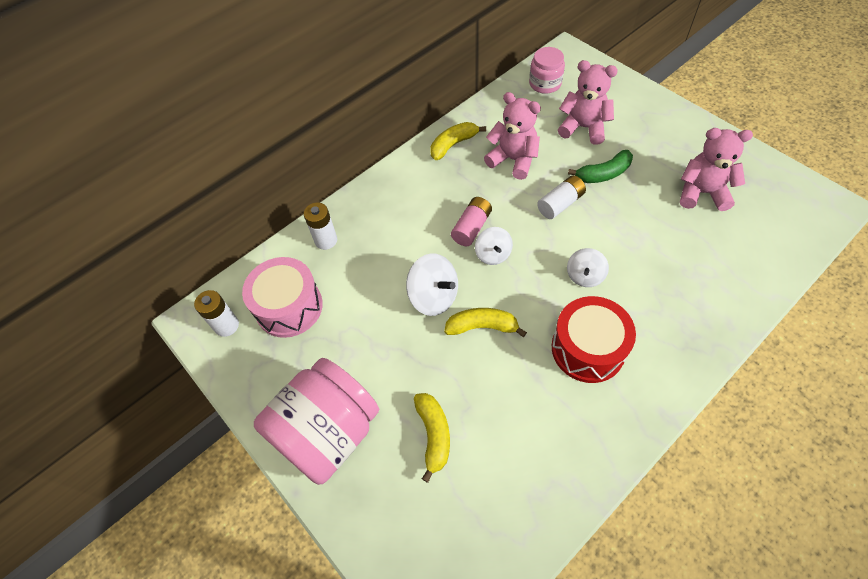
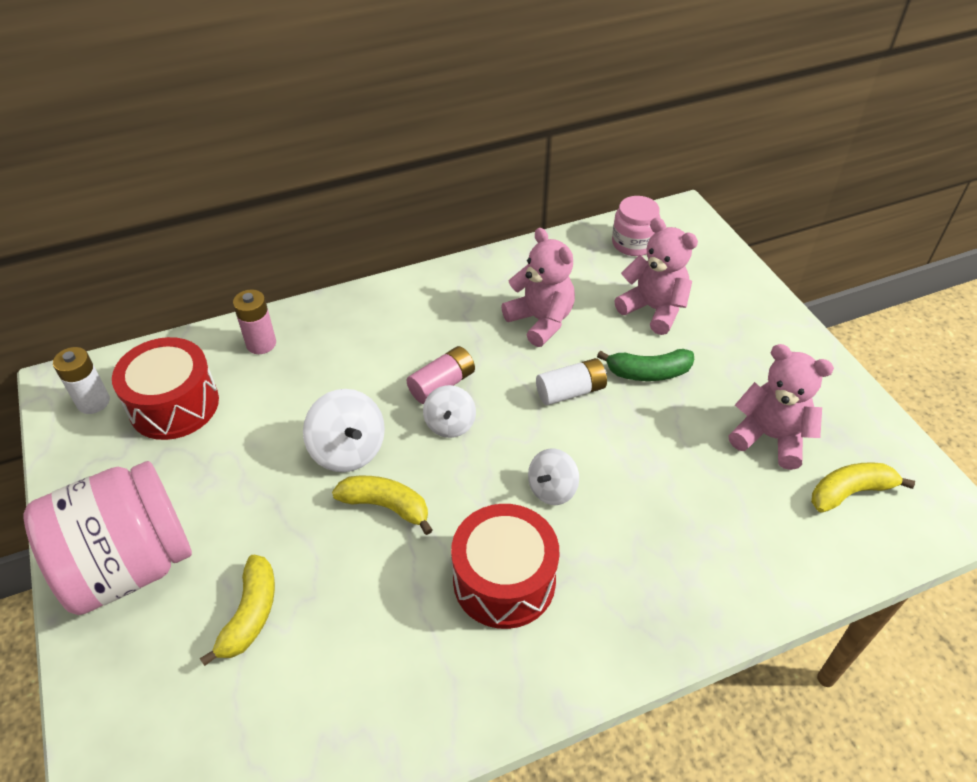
camera: 15 degrees right, 10 degrees down
pink drum [242,257,323,338] -> red drum [112,337,219,440]
white battery [304,203,337,250] -> pink battery [233,289,276,354]
yellow banana [430,122,486,160] -> yellow banana moved to [811,462,915,513]

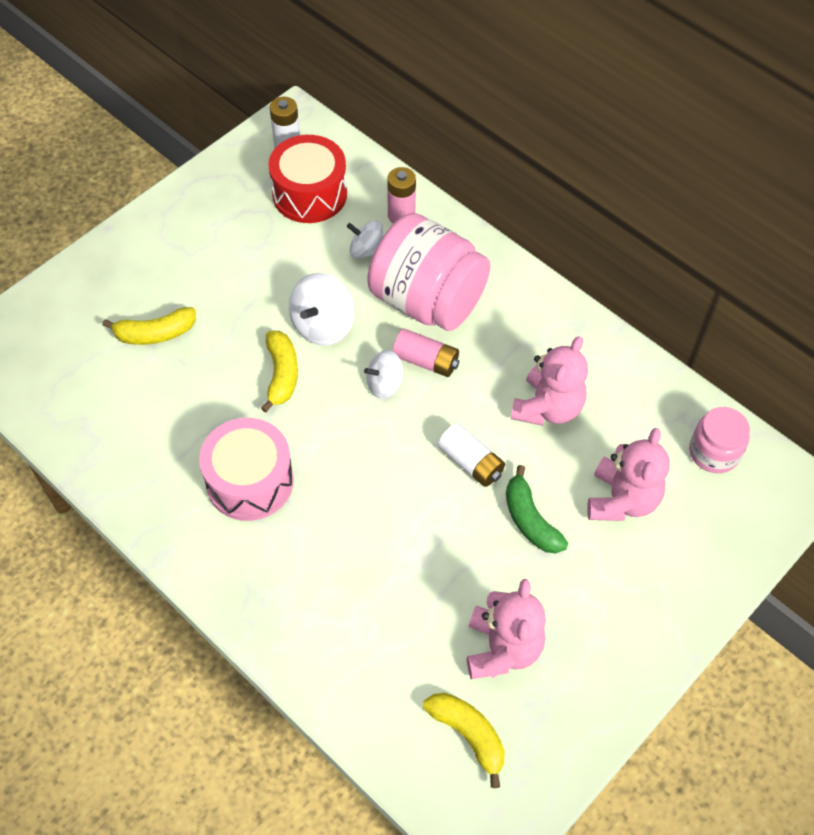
camera: 65 degrees right, 10 degrees up
pink jar [23,461,192,615] -> pink jar moved to [367,213,491,331]
red drum [451,504,559,629] -> pink drum [199,418,294,521]
white spinning top [528,449,579,505] -> white spinning top moved to [347,220,383,258]

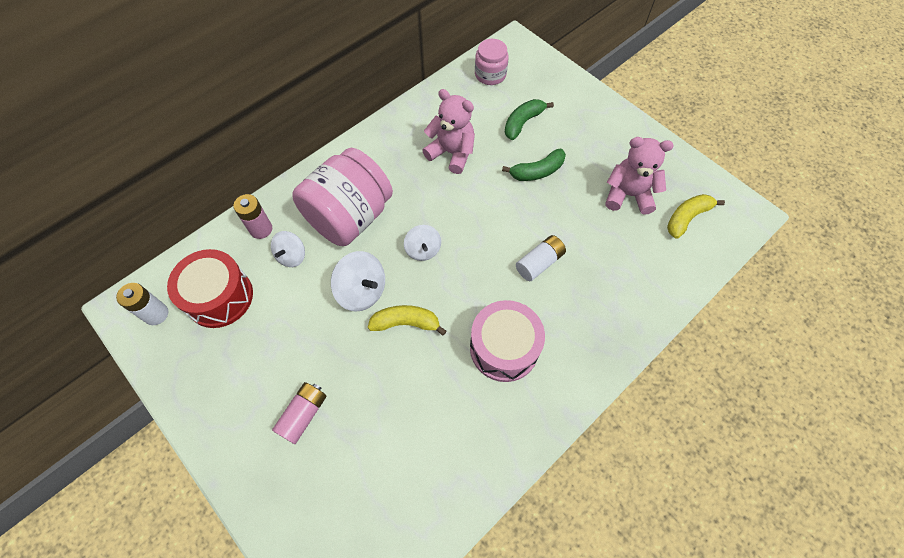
camera: 85 degrees left, 5 degrees up
yellow banana [102,307,196,345] -> none
pink battery [392,328,459,377] -> pink battery moved to [272,382,326,444]
white battery [438,423,505,487] -> white battery moved to [516,235,566,281]
pink teddy bear [587,428,670,521] -> green banana [505,99,554,140]

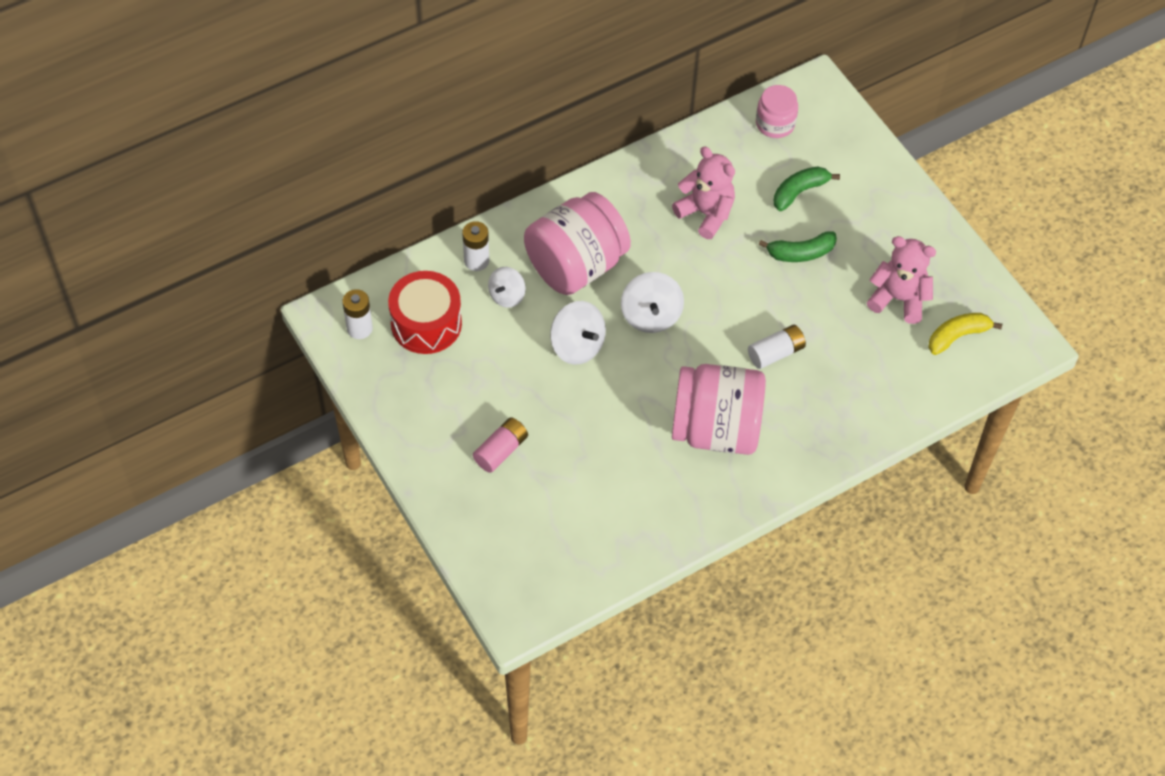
camera: 10 degrees right, 5 degrees down
pink battery [233,194,272,239] -> white battery [462,221,489,271]
yellow banana [368,305,447,336] -> none
white spinning top [404,225,441,261] -> white spinning top [621,272,684,333], size x1.52
pink drum [470,300,545,382] -> pink jar [672,364,766,455]

